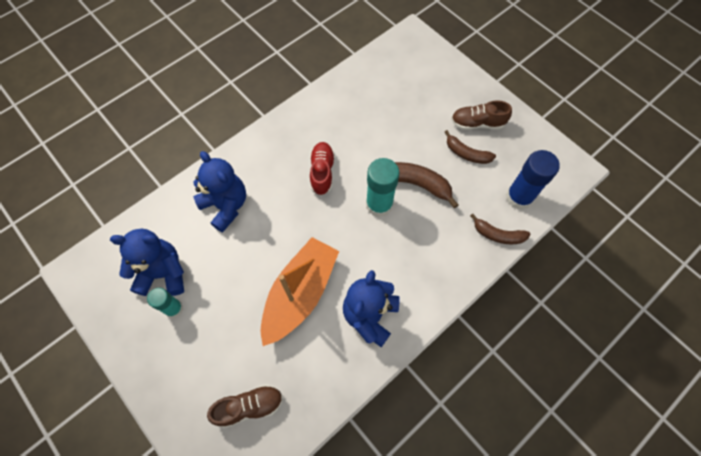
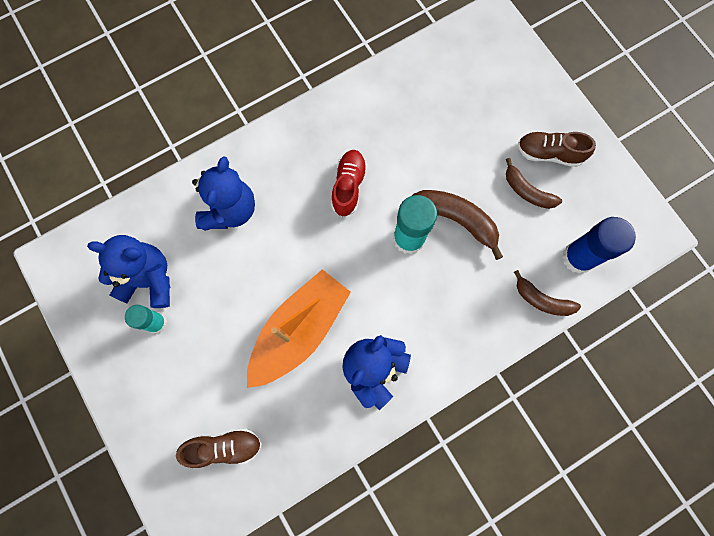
camera: 10 degrees right, 10 degrees up
blue teddy bear [193,151,246,233] -> blue teddy bear turned 45 degrees clockwise [192,156,255,231]

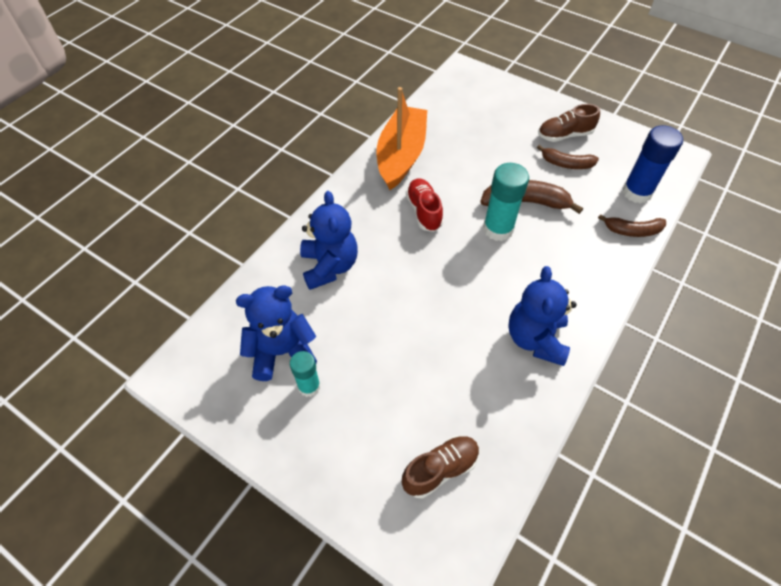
camera: 25 degrees left, 20 degrees down
orange boat [247,269,351,388] -> orange boat moved to [377,87,427,190]

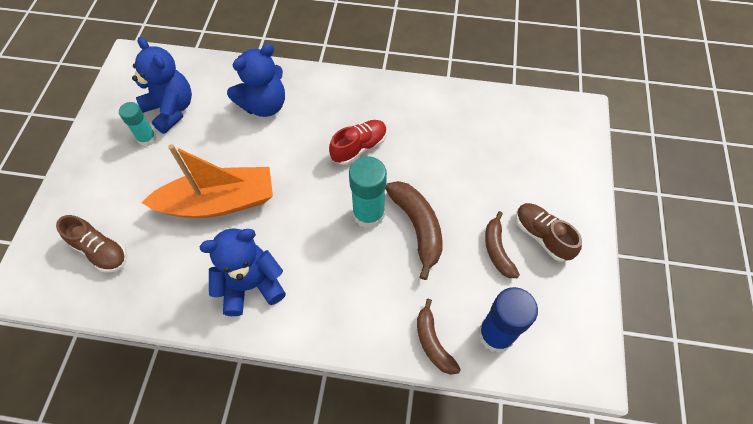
camera: 65 degrees right, 5 degrees up
orange boat [377,87,427,190] -> orange boat moved to [141,144,273,218]

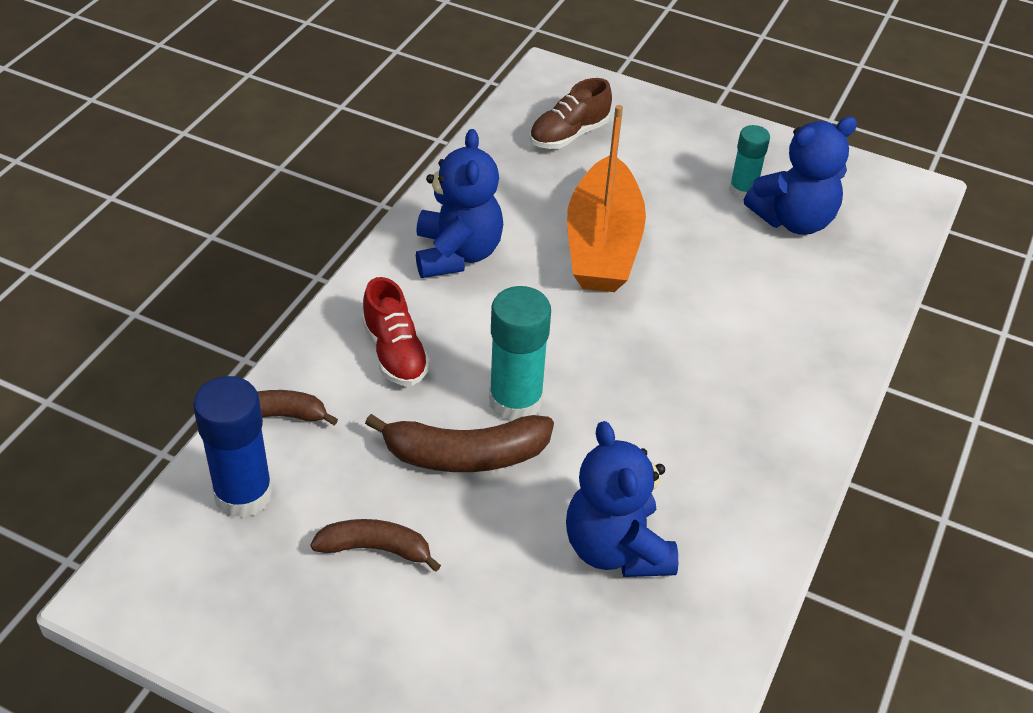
camera: 105 degrees right, 15 degrees down
blue teddy bear [227,44,285,117] -> blue teddy bear moved to [566,421,678,577]
red shoe [329,120,387,165] -> red shoe moved to [362,277,430,386]
brown shoe [516,203,582,262] -> none

